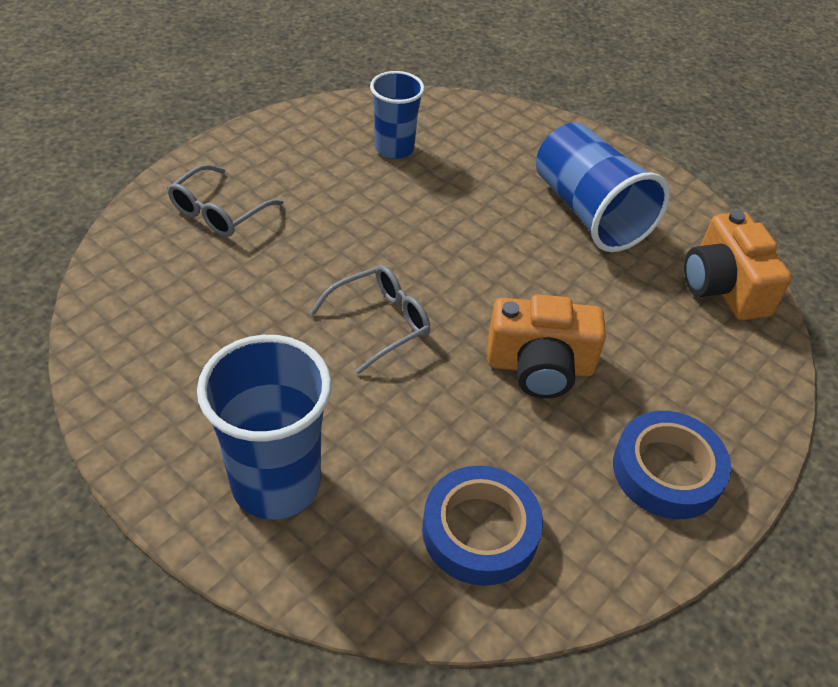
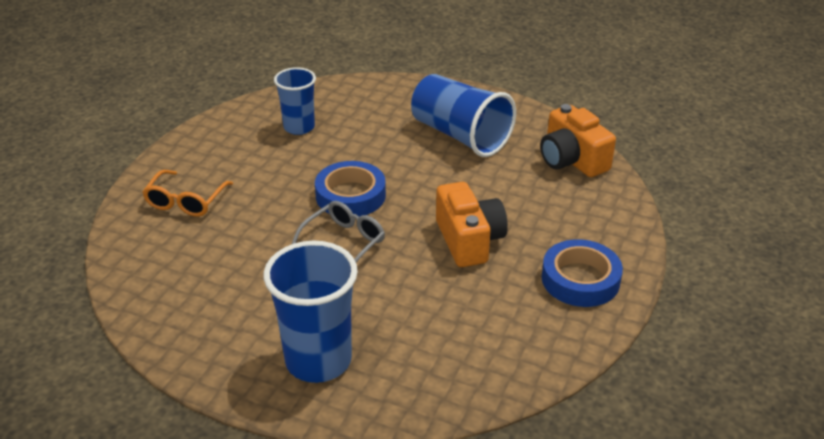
camera: 15 degrees left, 10 degrees down
grey glasses [167,165,283,237] -> orange glasses [142,170,233,217]
blue tape [422,465,543,586] -> blue tape moved to [315,161,386,217]
orange camera [487,294,606,398] -> orange camera turned 90 degrees counterclockwise [436,182,508,267]

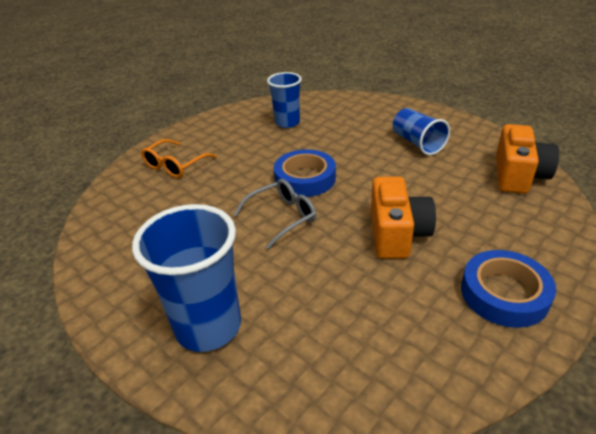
camera: 20 degrees right, 0 degrees up
blue cup [411,74,516,157] -> blue cup [393,108,450,155], size x0.63
orange camera [540,104,616,177] -> orange camera turned 150 degrees counterclockwise [496,124,559,194]

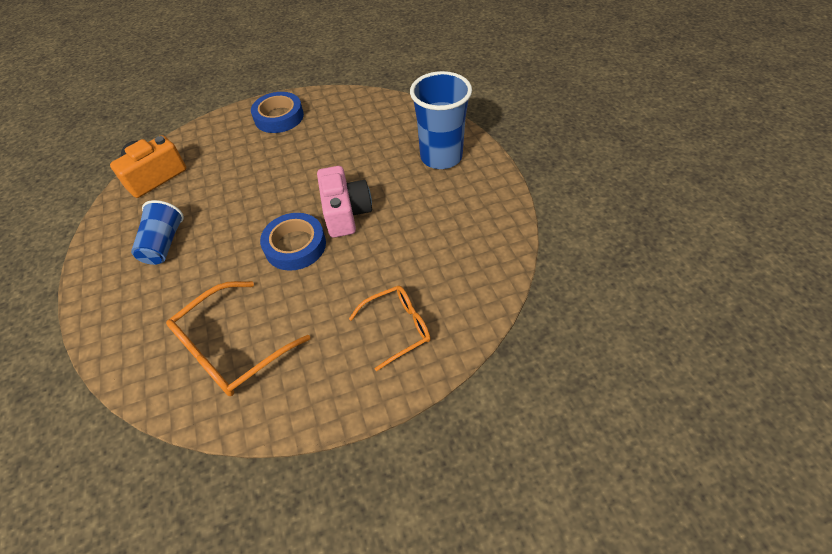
camera: 150 degrees left, 15 degrees up
grey glasses [234,179,316,249] -> pink camera [317,166,372,238]
blue cup [267,72,302,128] -> orange glasses [166,281,310,396]
orange camera [371,176,436,259] -> none

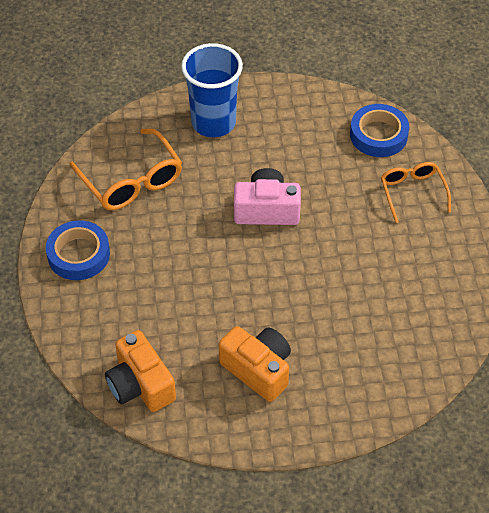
camera: 80 degrees left, 0 degrees up
blue cup [131,200,184,265] -> orange camera [219,326,291,402]
orange glasses [166,281,310,396] -> orange glasses moved to [69,129,182,210]
blue tape [260,213,326,271] -> blue tape moved to [350,104,409,157]

